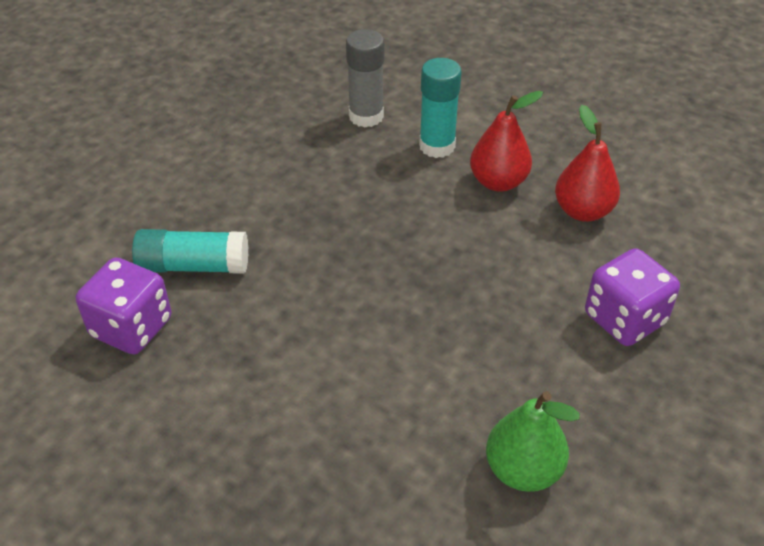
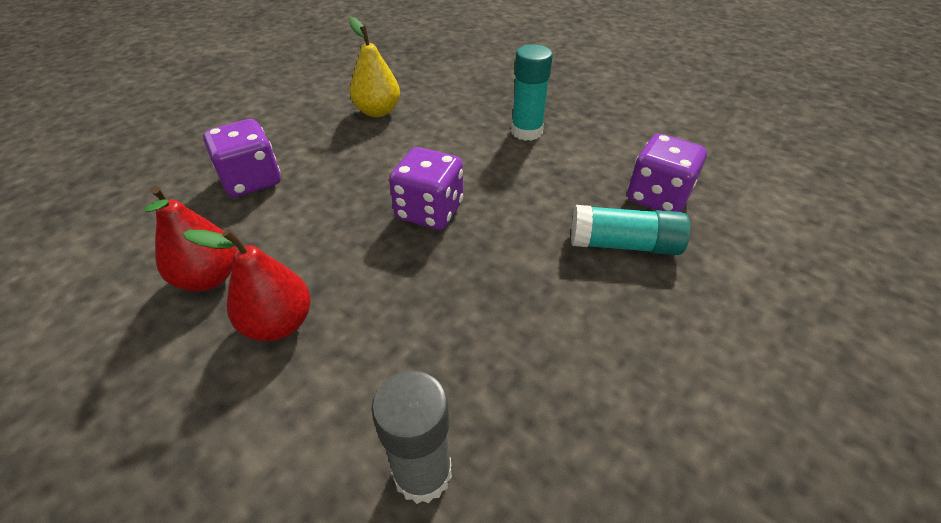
camera: 175 degrees left, 0 degrees up
turquoise glue stick [419,58,462,158] -> turquoise glue stick moved to [511,44,553,141]
green pear [486,391,580,492] -> yellow pear [349,17,400,117]
none -> purple dice [389,147,463,230]

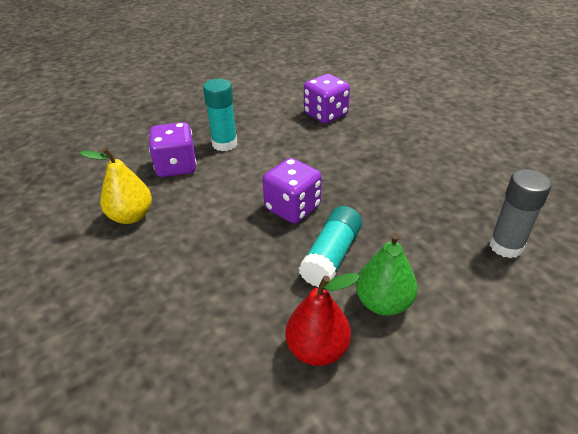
camera: 70 degrees left, 5 degrees down
red pear [183,229,310,341] -> green pear [356,233,417,316]
purple dice [203,119,281,197] -> purple dice moved to [149,122,197,177]
turquoise glue stick [571,205,690,255] -> turquoise glue stick moved to [299,206,362,288]

